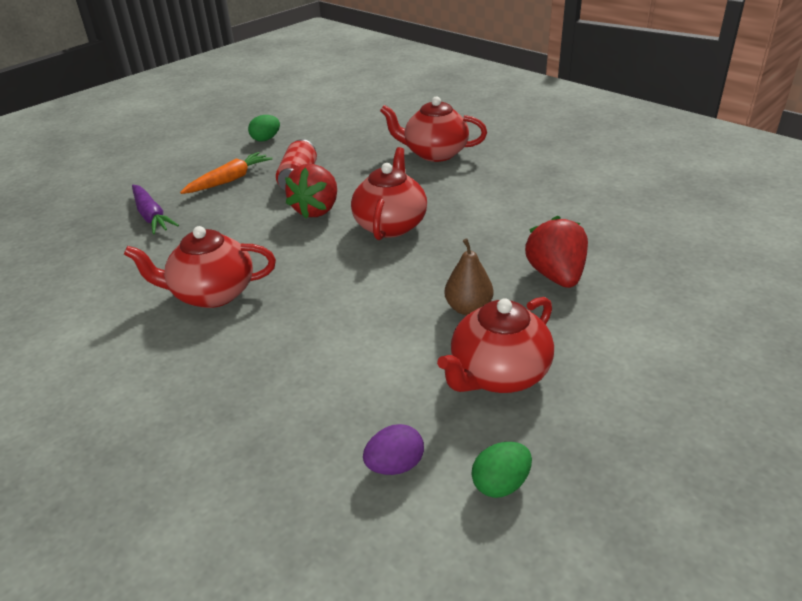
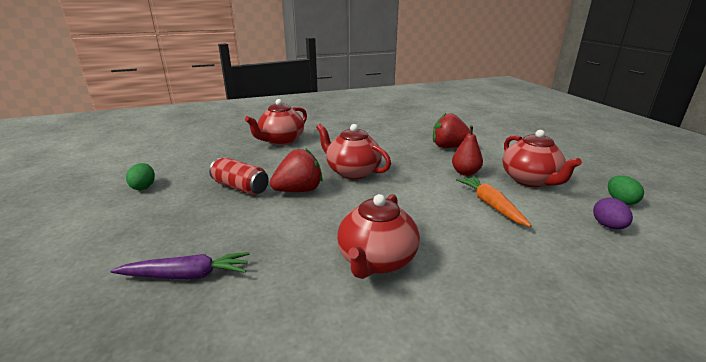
camera: 65 degrees left, 10 degrees down
orange carrot [180,152,273,194] -> orange carrot moved to [456,176,532,227]
red strawberry [285,164,337,218] -> red strawberry turned 75 degrees counterclockwise [270,148,323,192]
brown pear [445,238,493,315] -> red pear [452,125,483,176]

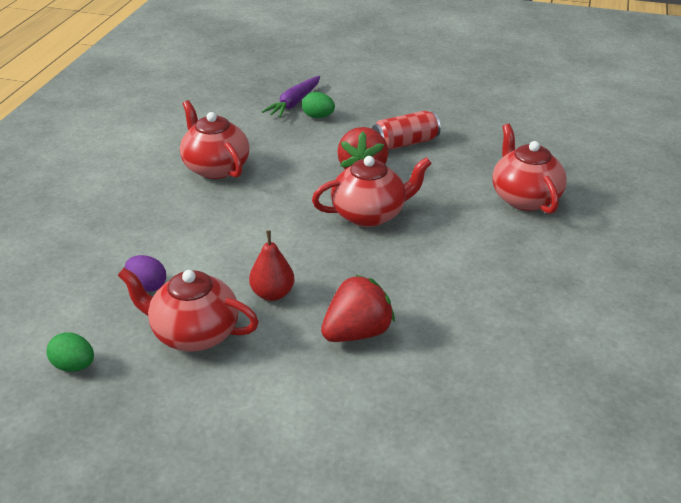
camera: 125 degrees right, 10 degrees up
green egg [126,163,155,190] -> green egg moved to [302,92,335,118]
orange carrot [456,176,532,227] -> none
purple egg [593,198,633,229] -> purple egg moved to [125,255,166,292]

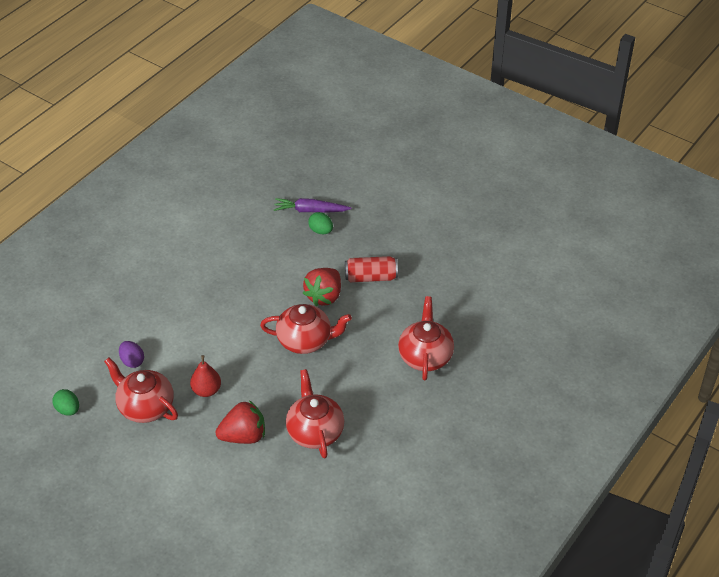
camera: 20 degrees right, 10 degrees up
red teapot [180,100,250,179] -> red teapot moved to [286,369,344,459]
purple carrot [262,76,320,118] -> purple carrot turned 45 degrees clockwise [274,198,351,212]

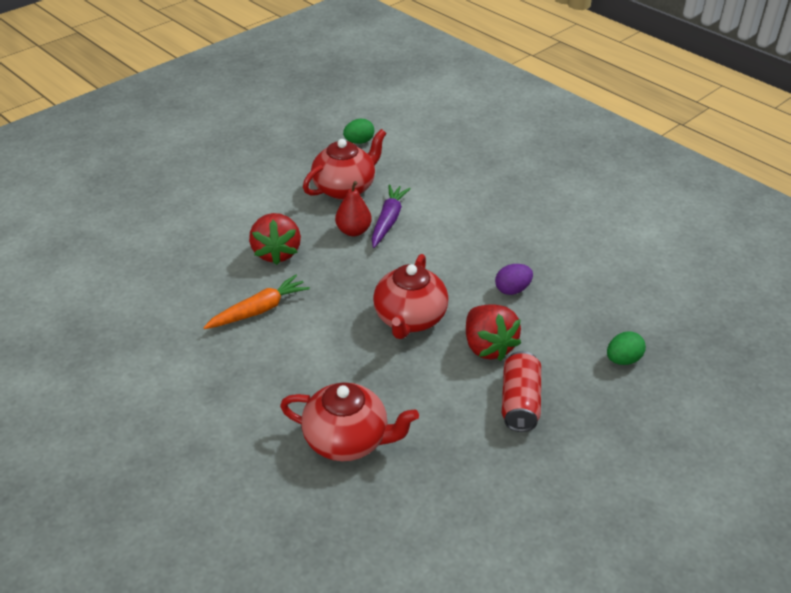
camera: 100 degrees right, 5 degrees down
purple egg [119,341,144,368] -> purple egg moved to [495,264,533,295]
purple carrot [274,198,351,212] -> purple carrot moved to [371,185,411,248]
red teapot [286,369,344,459] -> orange carrot [203,275,310,329]
red strawberry [303,268,341,306] -> red strawberry turned 150 degrees counterclockwise [466,304,521,361]

